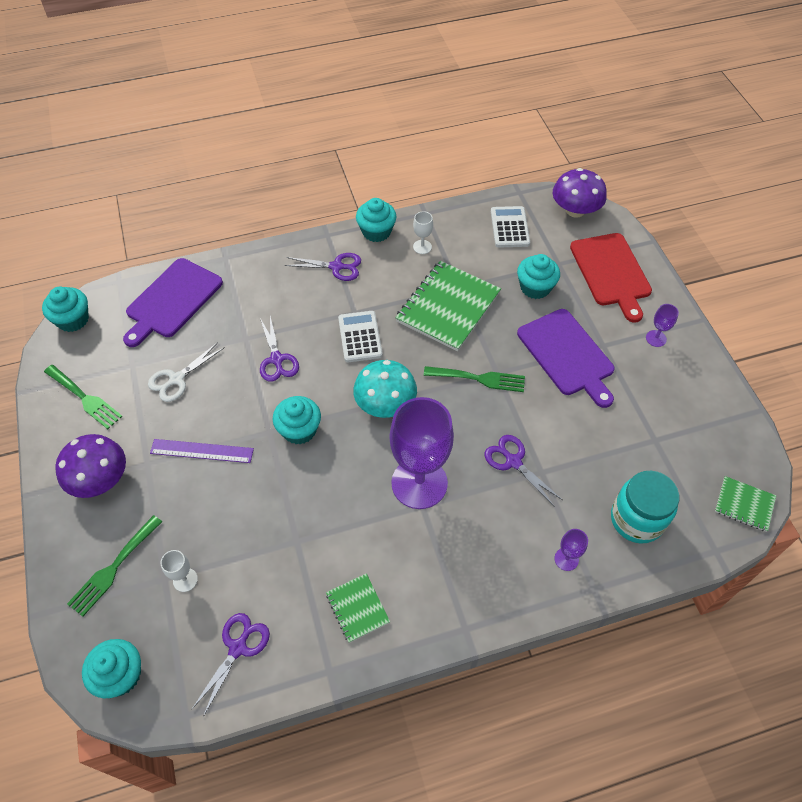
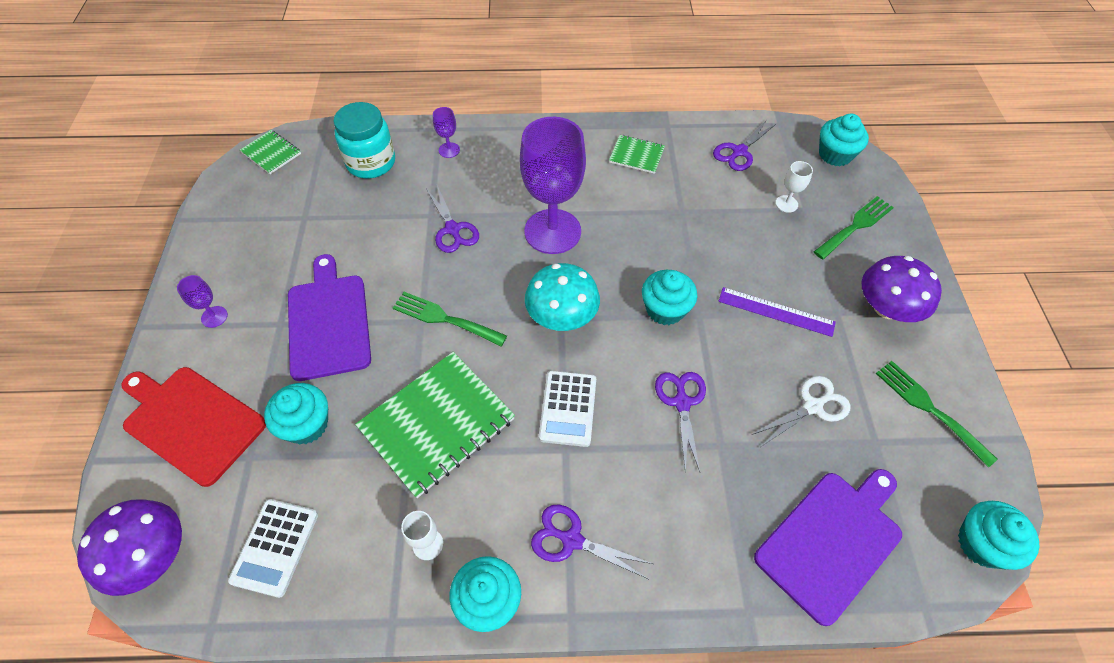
camera: 165 degrees left, 0 degrees up
green notebook [326,573,390,643] -> green notebook turned 60 degrees counterclockwise [609,135,665,174]
red cutting board [570,233,652,322] -> red cutting board turned 60 degrees counterclockwise [121,367,266,487]

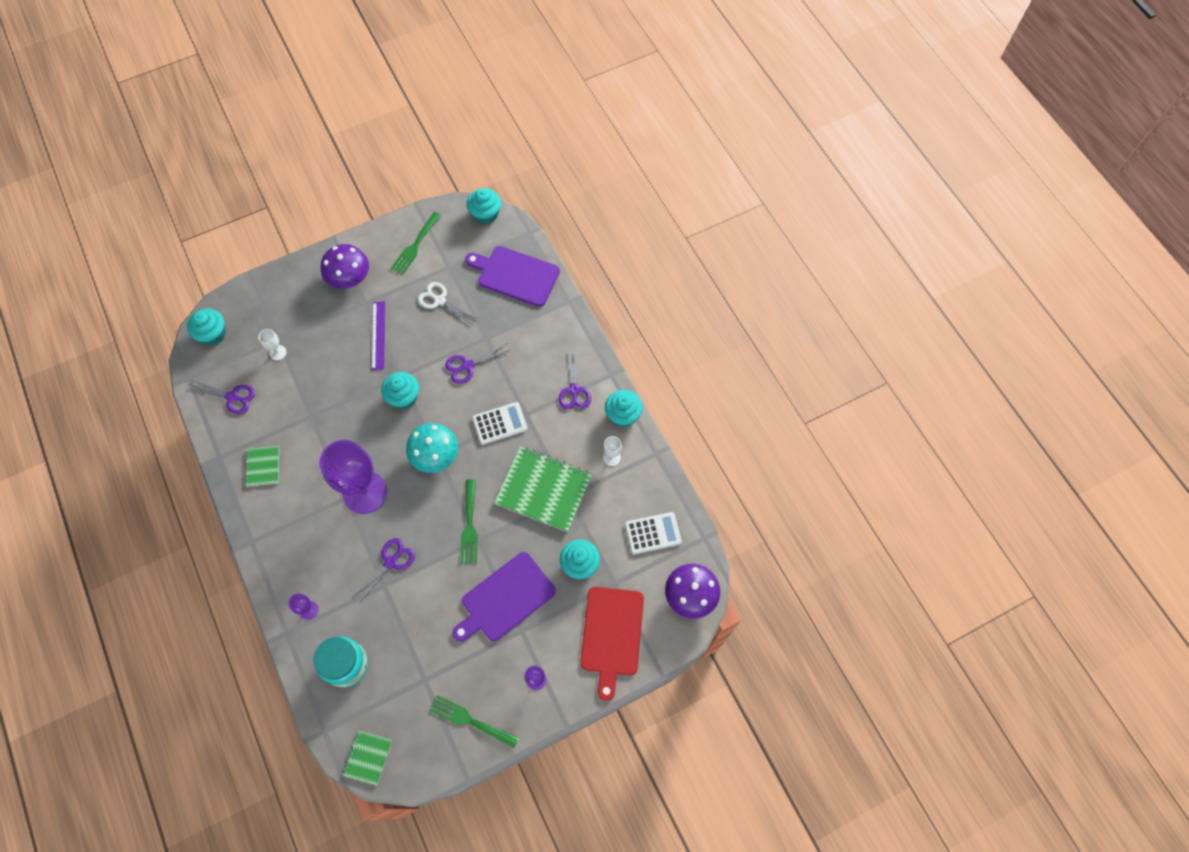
camera: 115 degrees left, 10 degrees up
green fork [814,196,894,259] -> green fork moved to [429,695,519,748]

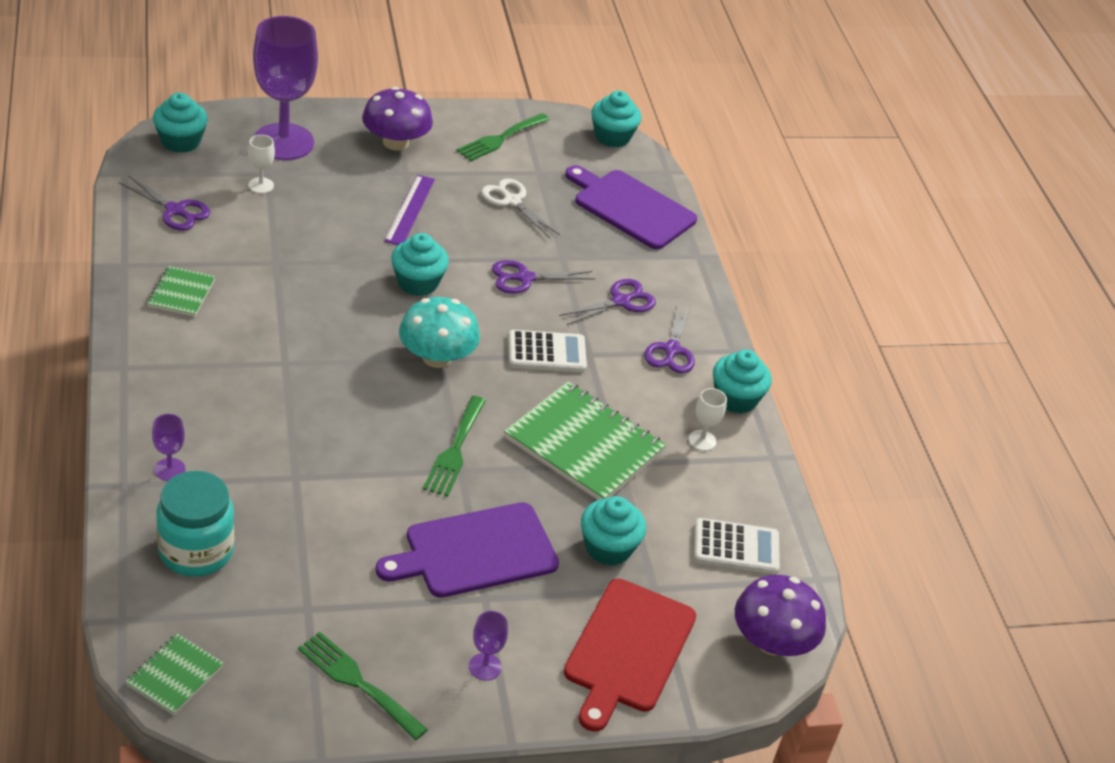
camera: 10 degrees right, 25 degrees down
purple goblet [319,440,387,514] -> purple goblet moved to [253,16,318,160]
purple scissors [354,538,415,604] -> purple scissors moved to [559,279,656,325]

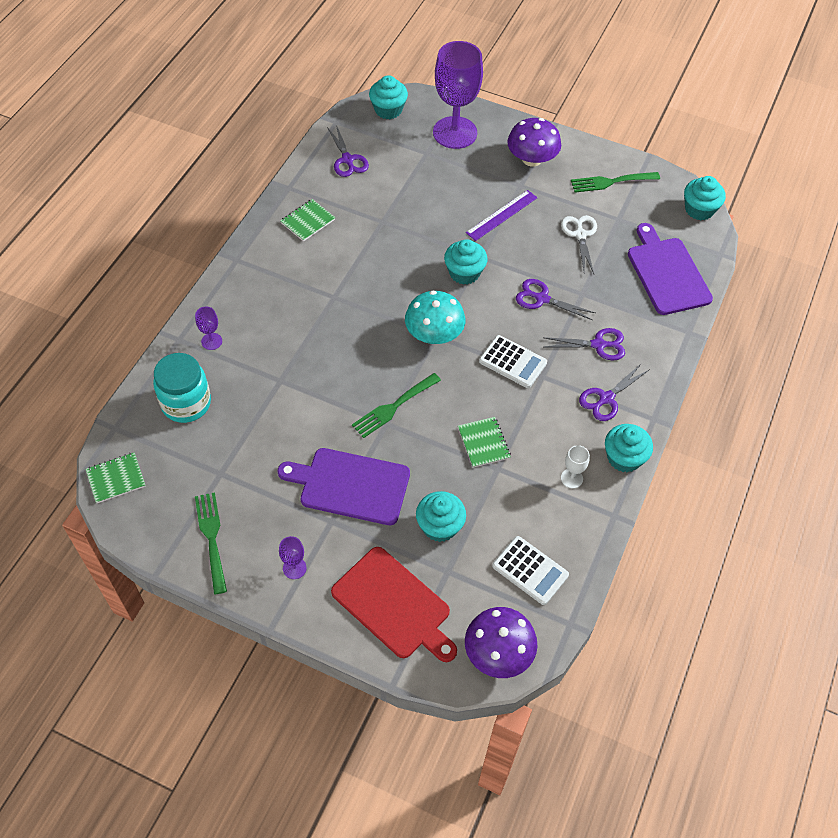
camera: 40 degrees right, 15 degrees up
white goblet [248,135,275,194] -> none
green notebook [504,381,666,500] -> green notebook [458,417,511,468], size x0.50
red cutting board [564,578,696,732] -> red cutting board turned 105 degrees counterclockwise [331,547,457,662]

